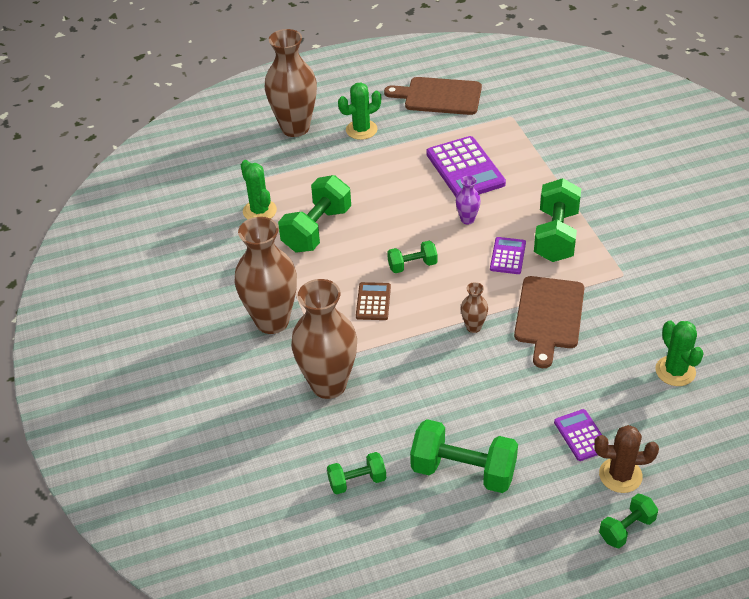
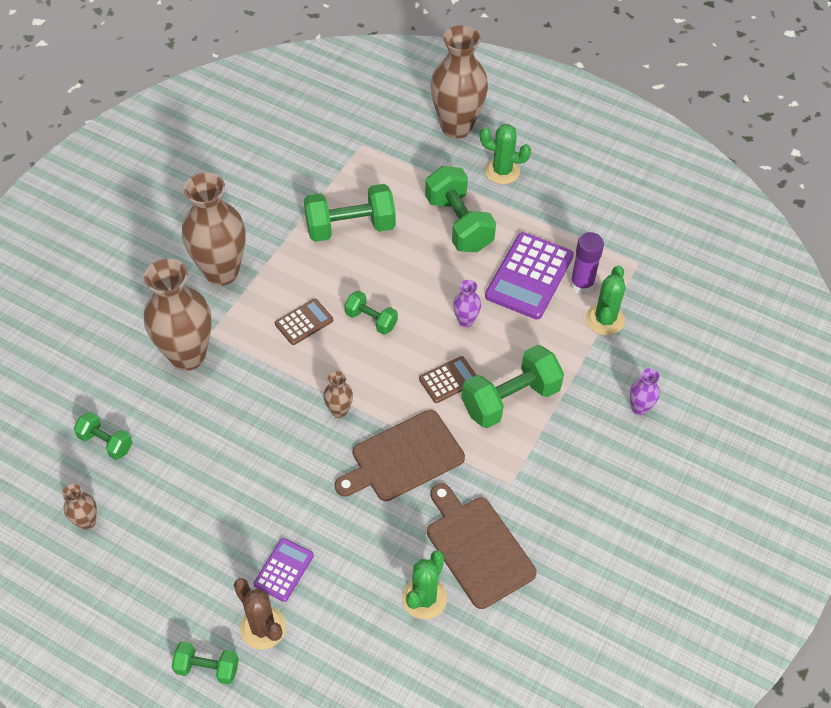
camera: 45 degrees right, 10 degrees up
green cactus [241,160,277,220] -> green cactus moved to [586,266,625,335]
brown cutting board [384,77,482,115] -> brown cutting board moved to [427,483,537,609]
green dumbbell [410,419,518,493] -> green dumbbell moved to [425,166,496,252]
purple calculator [490,237,526,274] -> brown calculator [419,356,476,403]
none -> brown vase [62,484,97,530]
none -> purple glue stick [570,232,604,294]
none -> purple vase [630,368,660,415]

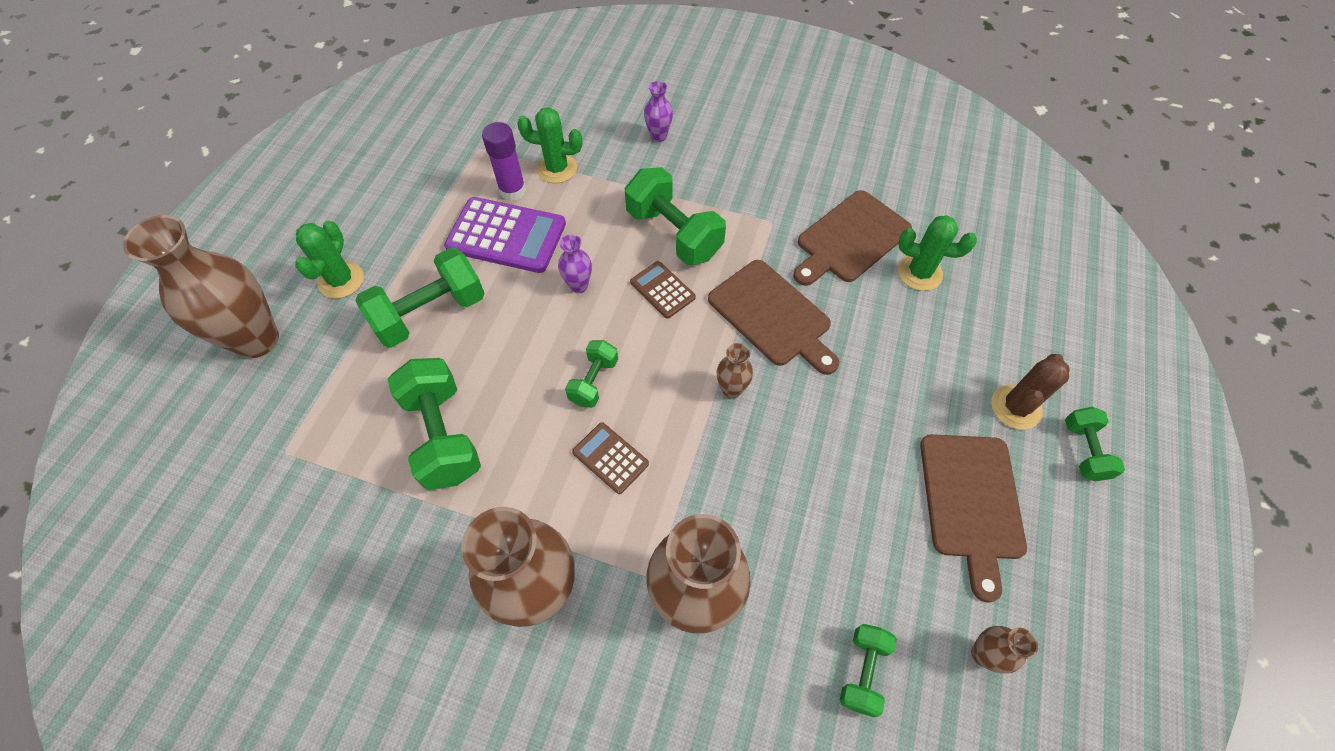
camera: 100 degrees left, 5 degrees up
purple calculator [253,538,314,602] -> none
none -> brown cutting board [920,434,1027,602]

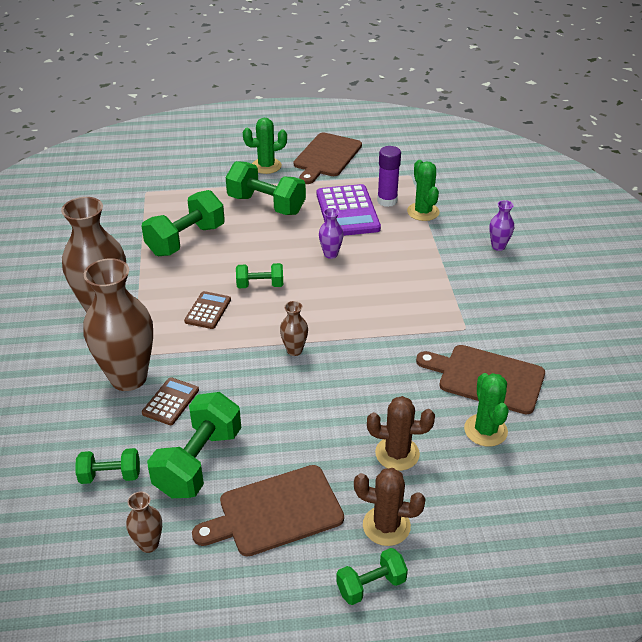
camera: 65 degrees right, 20 degrees down
brown vase [123,215,279,358] -> none
green dumbbell [625,167,726,265] -> green dumbbell moved to [147,392,241,498]
brown calculator [630,261,696,319] -> brown calculator moved to [142,377,199,425]
brown cutting board [708,260,839,375] -> brown cutting board moved to [294,132,362,184]
none -> brown cactus [367,396,435,471]

